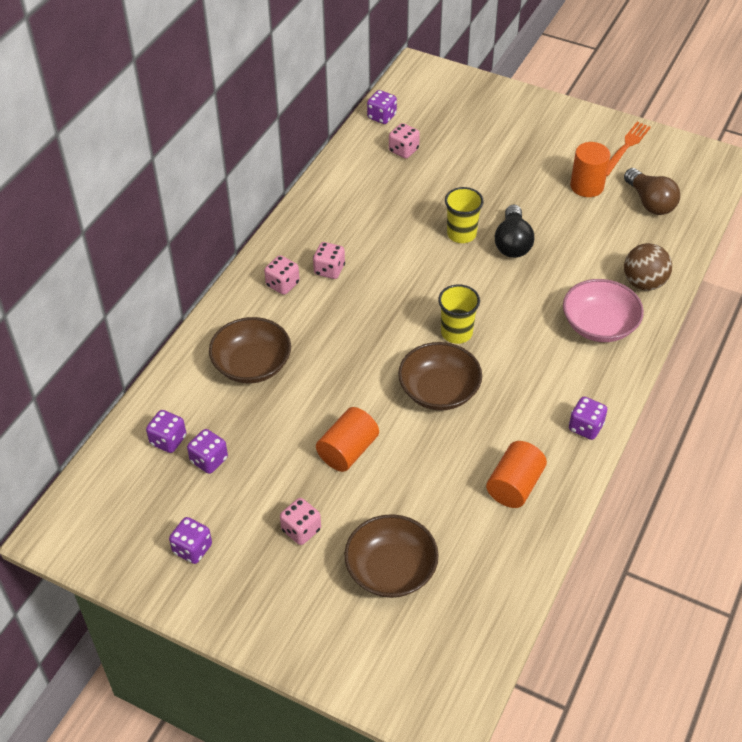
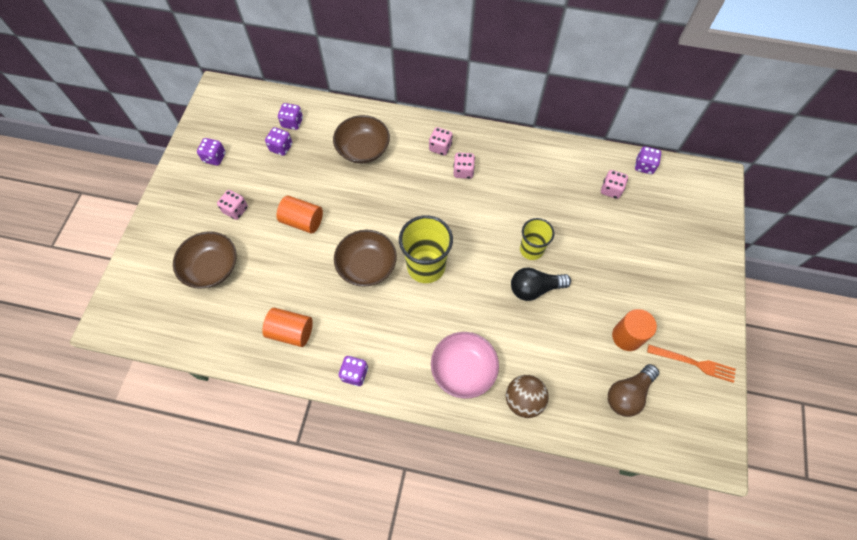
camera: 75 degrees right, 15 degrees up
yellow cup [438,285,480,344] -> yellow cup [399,215,453,283], size x1.58

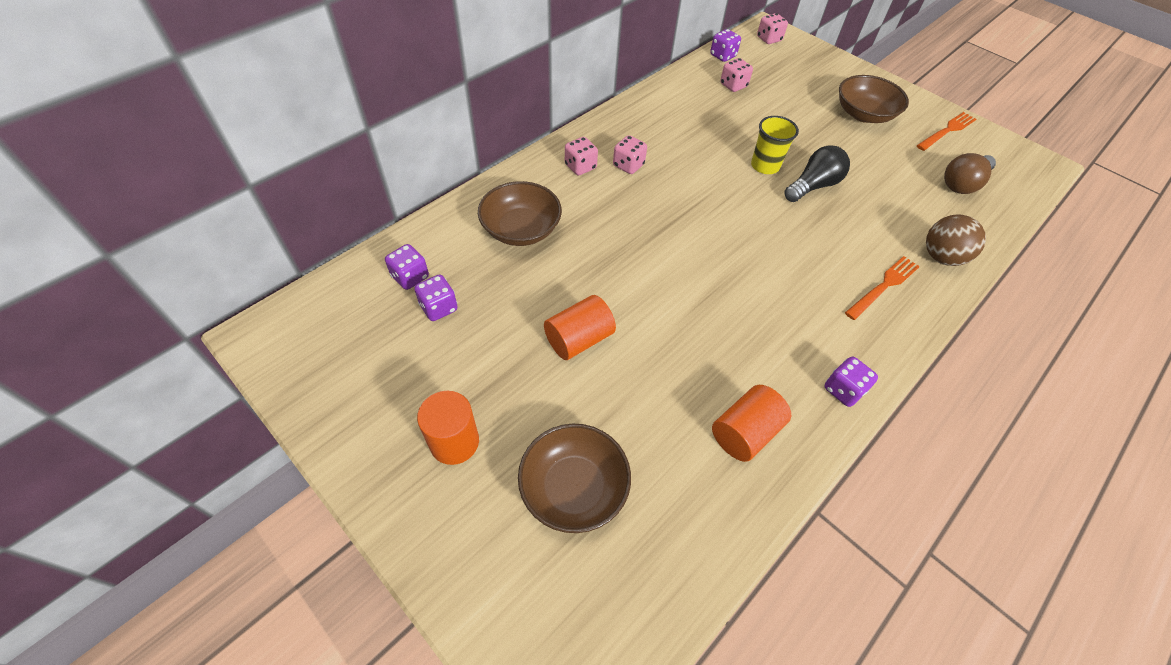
camera: 60 degrees left, 10 degrees down
purple dice [197,138,226,166] -> none
pink dice [217,190,248,220] -> pink dice moved to [757,13,788,44]
brown bowl [334,230,397,287] -> brown bowl moved to [839,75,909,123]
yellow cup [399,215,453,283] -> none
pink bowl [431,332,499,399] -> orange fork [845,256,920,320]
black light bulb [511,267,571,301] -> black light bulb turned 150 degrees counterclockwise [784,145,850,202]
brown light bulb [608,364,659,417] -> brown light bulb turned 60 degrees clockwise [944,153,996,194]
orange cylinder [612,309,657,351] -> orange cylinder moved to [417,391,479,465]

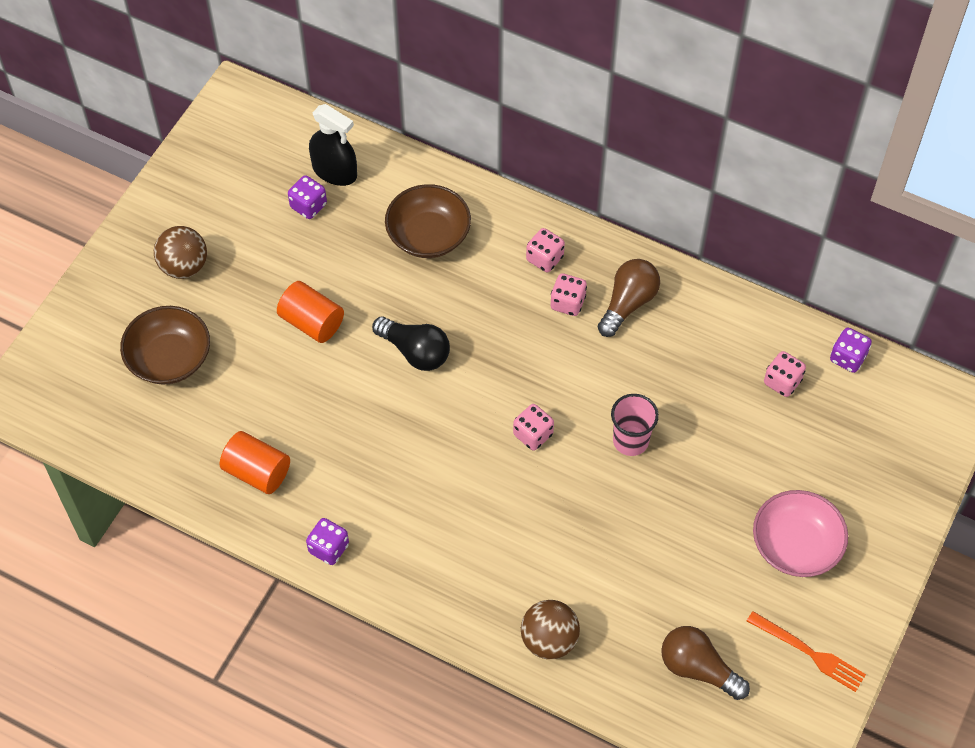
camera: 75 degrees right, 5 degrees up
purple dice [385,244,429,290] -> black spray bottle [309,104,357,186]
orange cylinder [417,391,479,465] -> brown ball [154,226,207,279]
yellow cup [751,116,799,174] -> pink cup [611,394,659,456]
pink dice [757,13,788,44] -> pink dice moved to [513,404,554,451]
black light bulb [784,145,850,202] -> black light bulb moved to [372,317,450,371]
brown bowl [839,75,909,123] -> pink bowl [753,490,848,577]
orange fork [845,256,920,320] -> none
none -> brown light bulb [598,259,660,337]

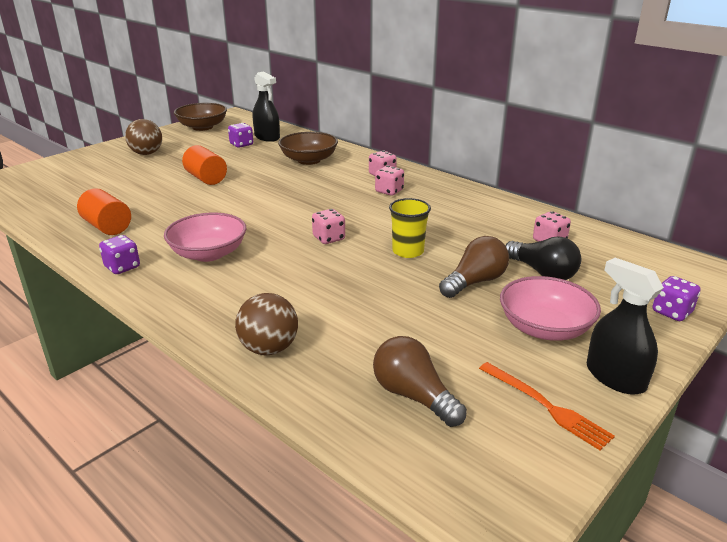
camera: 15 degrees right, 30 degrees down
brown bowl [120,306,210,385] -> brown bowl moved to [174,103,227,131]
black light bulb [372,317,450,371] -> black light bulb moved to [505,237,581,280]
brown light bulb [598,259,660,337] -> brown light bulb moved to [439,236,509,298]
pink cup [611,394,659,456] -> yellow cup [389,198,431,258]
purple dice [830,328,872,373] -> purple dice moved to [653,276,700,321]
none -> pink bowl [164,213,246,262]
none -> black spray bottle [587,258,664,395]

